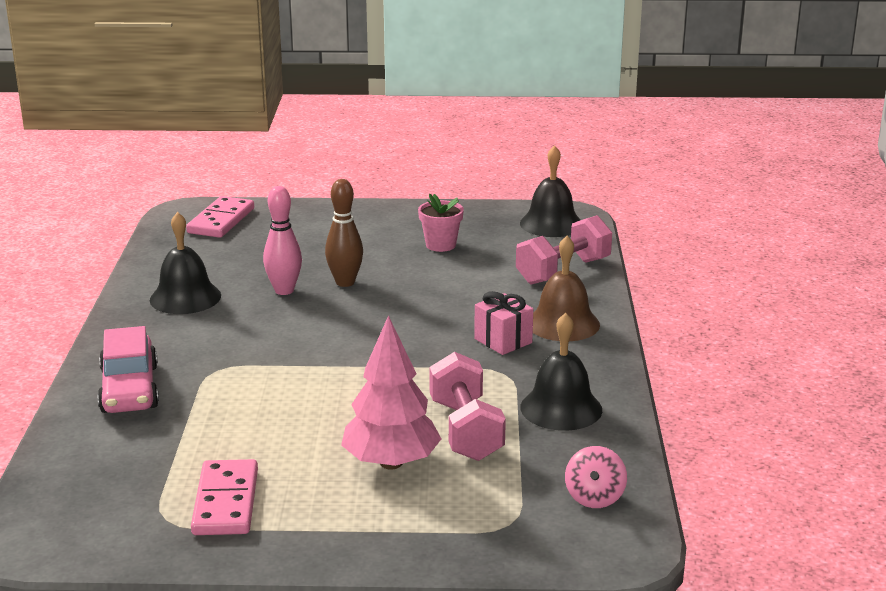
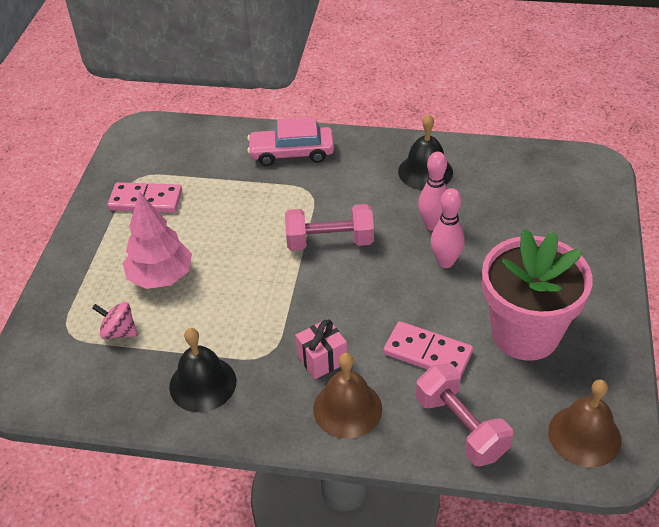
camera: 100 degrees right, 20 degrees up
pink domino [186,196,254,238] -> pink domino moved to [383,321,473,378]
brown bowling pin [325,179,363,287] -> pink bowling pin [431,188,465,268]
pink flower pot [418,194,464,252] -> pink flower pot [482,229,593,361], size x2.26
pink dumbbell [430,352,506,461] -> pink dumbbell moved to [285,204,374,251]
black bell [520,145,580,237] -> brown bell [548,379,621,467]
pink spinning top [565,446,627,508] -> pink spinning top moved to [92,302,138,339]

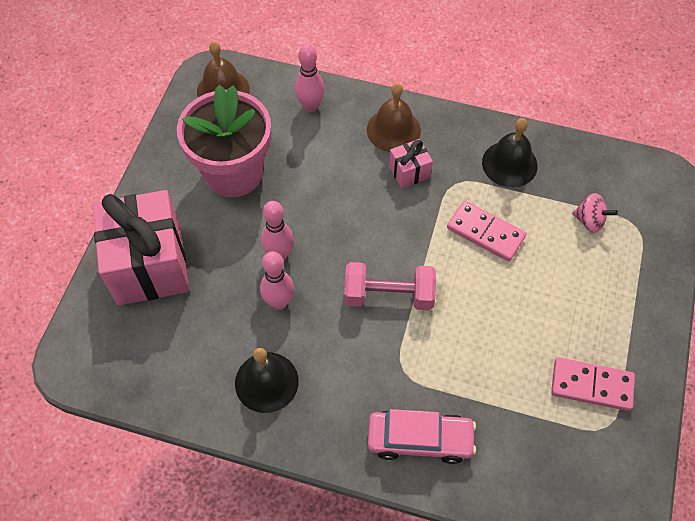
camera: 175 degrees left, 15 degrees up
pink tree [123,192,192,289] -> none
pink domino [383,321,473,378] -> pink domino moved to [447,201,526,262]
pink dumbbell [416,363,513,466] -> pink bowling pin [295,44,325,112]
none -> pink gift [93,190,189,305]

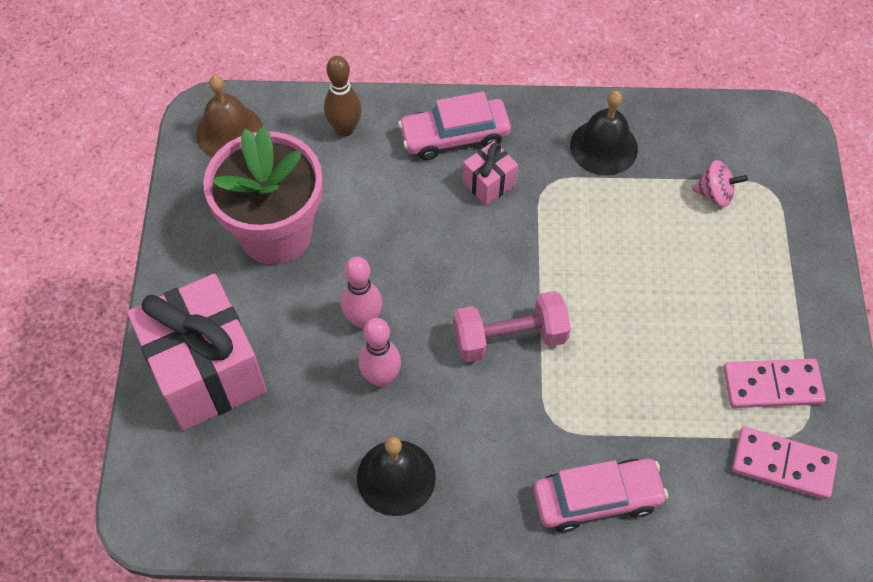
camera: 15 degrees left, 0 degrees up
pink bowling pin [295,44,325,112] -> brown bowling pin [324,56,362,137]
brown bell [367,83,421,152] -> pink car [398,92,511,160]
pink domino [447,201,526,262] -> pink domino moved to [732,427,838,500]

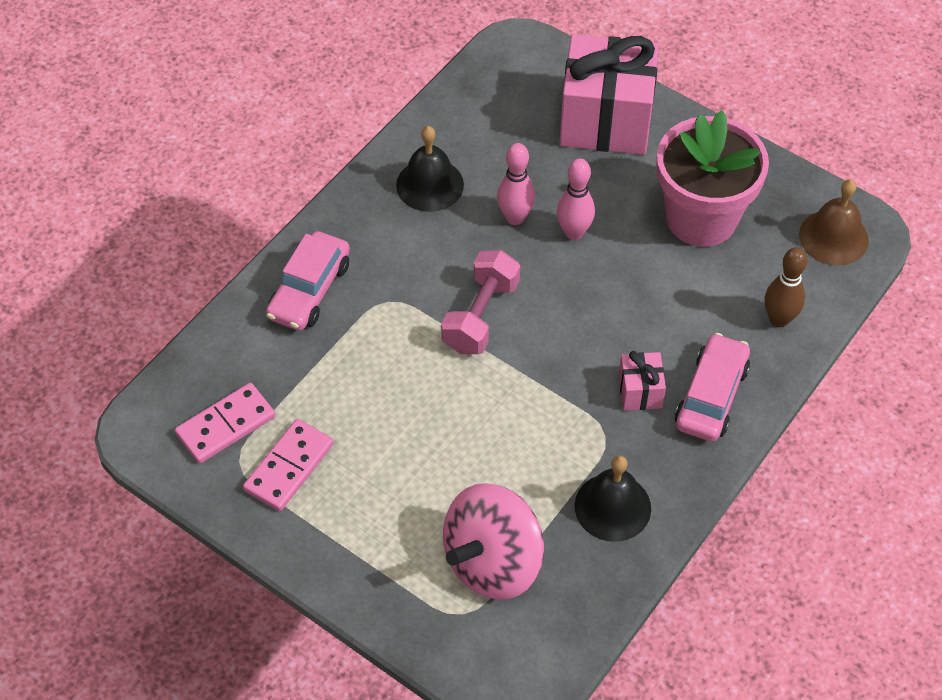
camera: 125 degrees right, 5 degrees down
pink spinning top [693,160,748,207] -> pink spinning top [443,483,544,600], size x2.19

